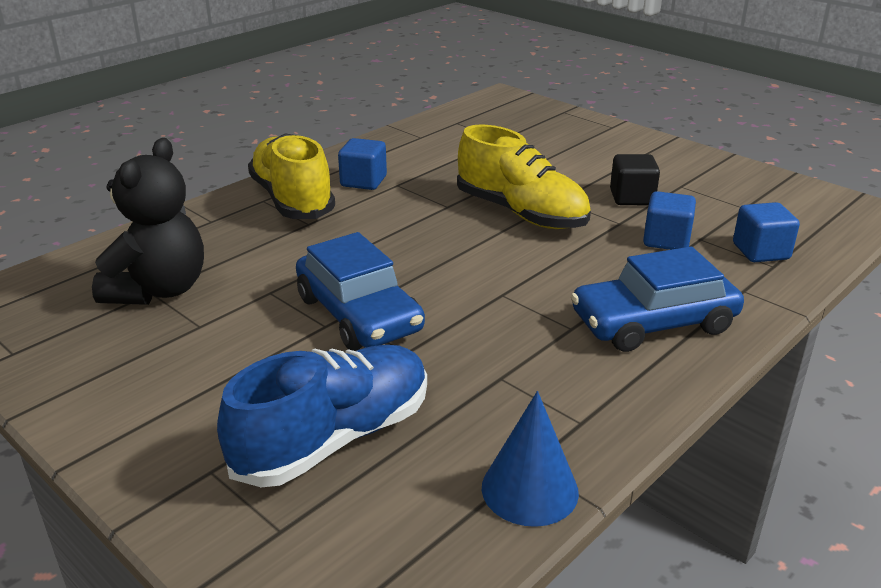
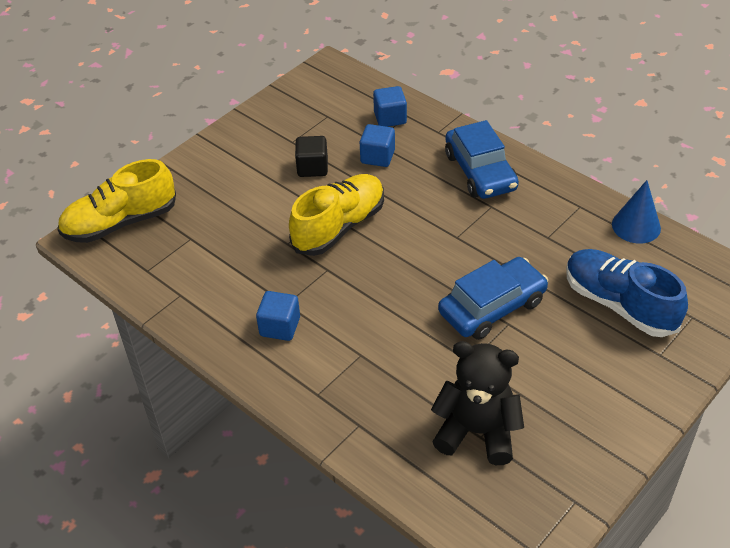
camera: 90 degrees left, 15 degrees up
yellow shoe [248,133,335,219] -> yellow shoe moved to [57,159,176,243]

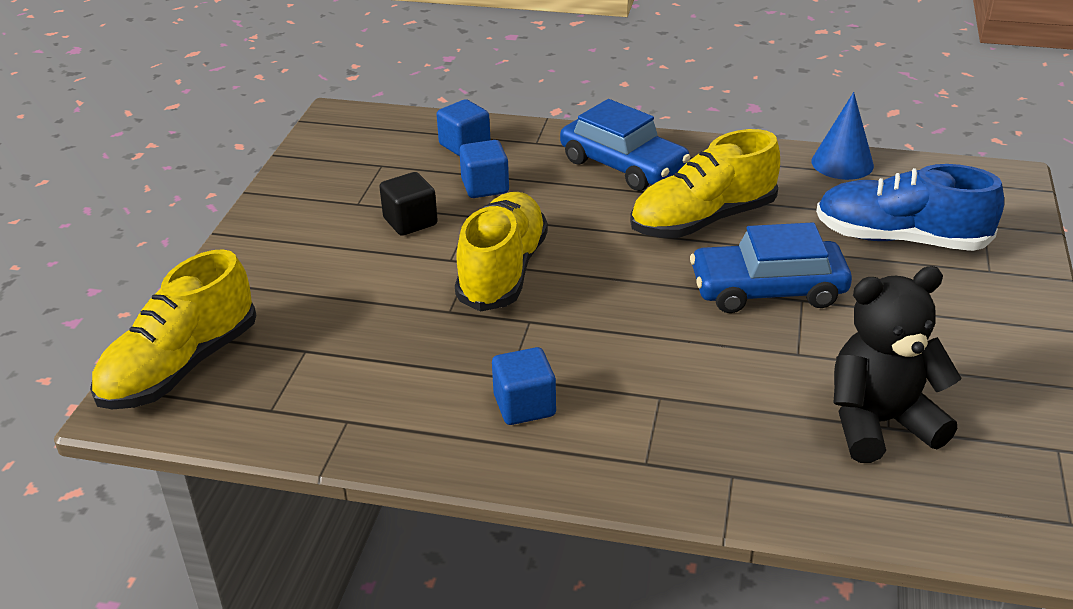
camera: 30 degrees left, 10 degrees down
blue car [438,257,548,340] -> blue car turned 120 degrees counterclockwise [690,222,852,313]
none -> yellow shoe [630,129,780,238]

